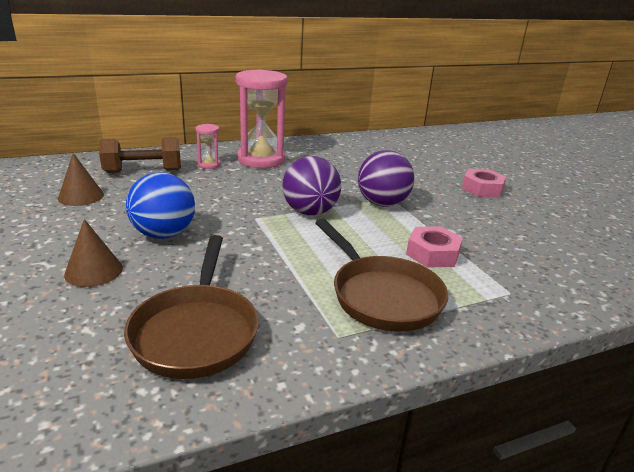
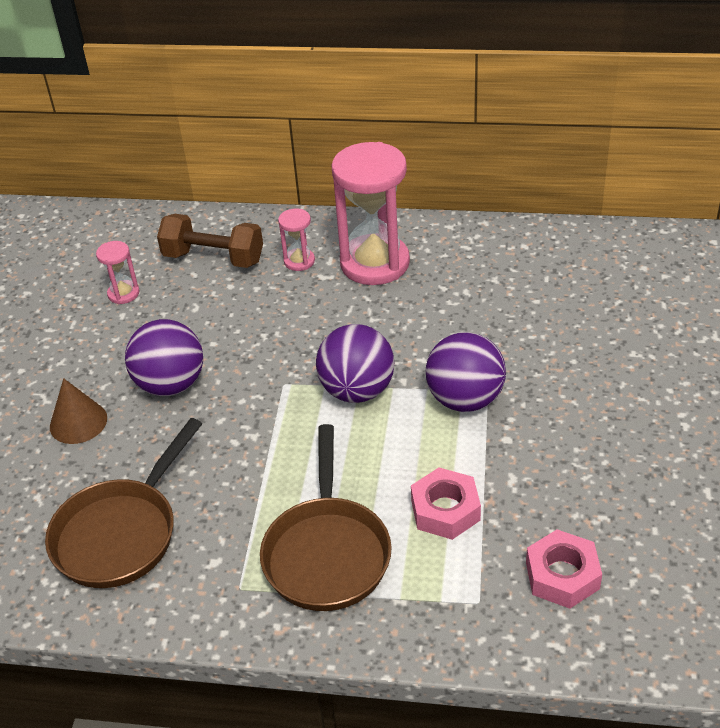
camera: 35 degrees right, 15 degrees up
brown cone [58,153,104,206] -> pink hourglass [96,241,140,304]
blue ball [126,173,195,239] -> purple ball [125,319,203,396]
pink nut [462,169,506,197] -> pink nut moved to [526,529,602,609]

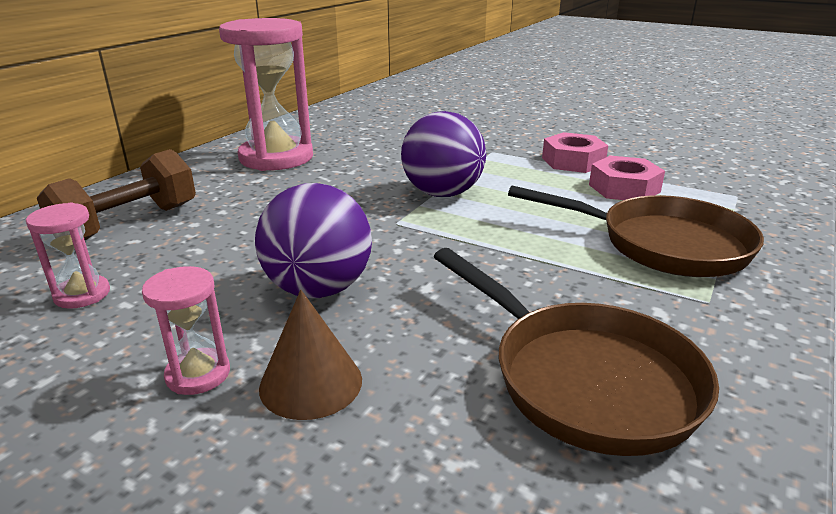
camera: 70 degrees left, 15 degrees down
pink hourglass [278,209,315,271] -> pink hourglass moved to [142,266,230,395]
purple ball [426,332,506,412] -> none
pink nut [526,529,602,609] -> pink nut moved to [542,132,608,173]

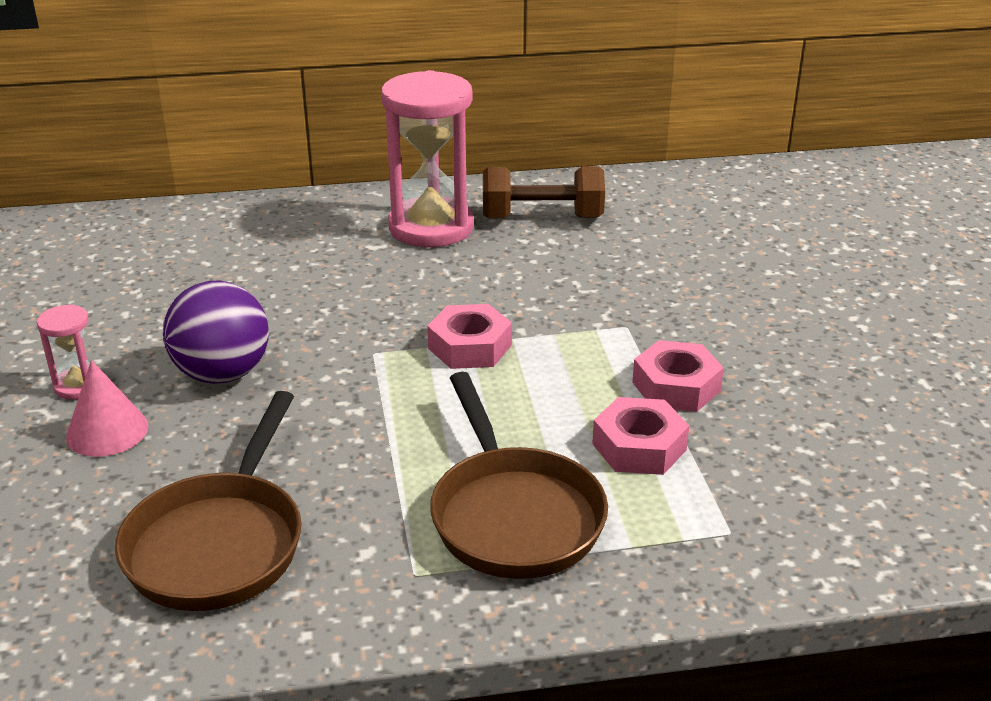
camera: 50 degrees right, 5 degrees up
pink hourglass [26,203,110,309] -> none
brown dumbbell [37,149,196,240] -> brown dumbbell moved to [483,166,605,219]
brown cone [259,290,362,420] -> pink cone [66,360,148,457]
purple ball [401,111,486,197] -> pink nut [427,304,512,369]

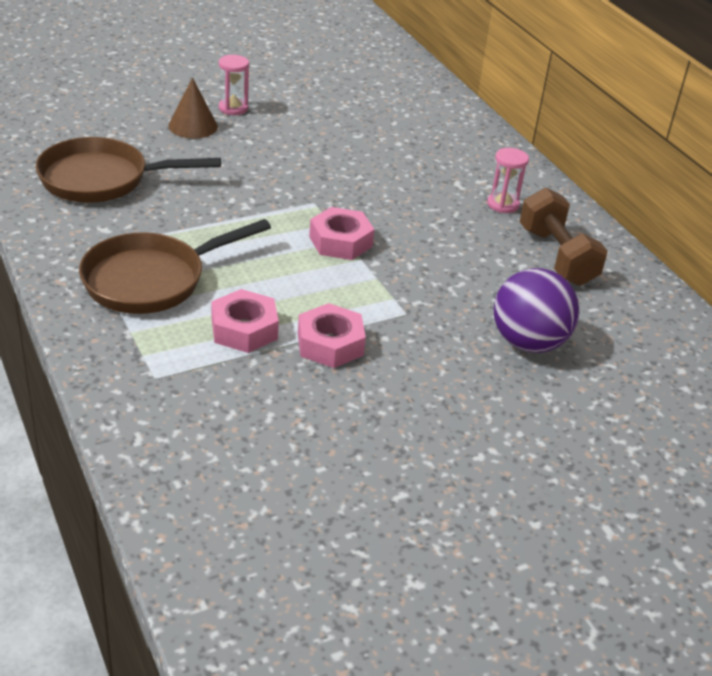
camera: 70 degrees right, 5 degrees up
pink cone [66,360,148,457] -> brown cone [168,77,218,139]
purple ball [163,280,269,384] -> purple ball moved to [494,268,580,353]
pink hourglass [381,70,474,247] -> pink hourglass [487,148,529,213], size x0.45

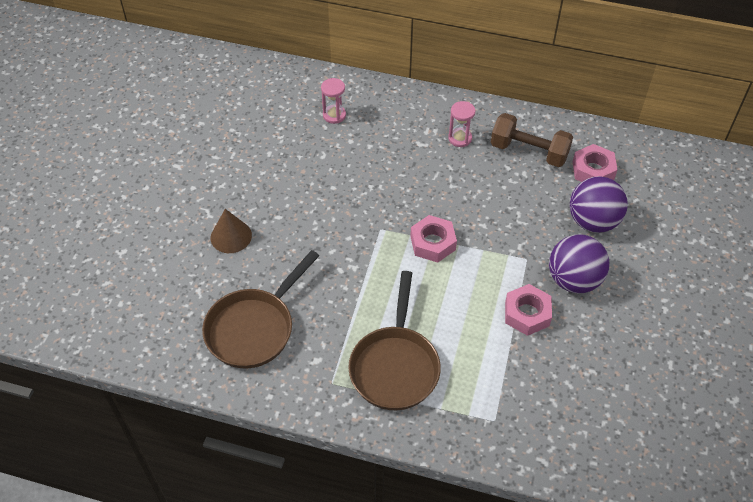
camera: 45 degrees left, 15 degrees up
pink nut [212,289,279,353] -> pink nut moved to [573,144,618,182]
pink hourglass [219,55,249,115] -> pink hourglass moved to [321,78,346,124]
none -> purple ball [549,235,609,293]

